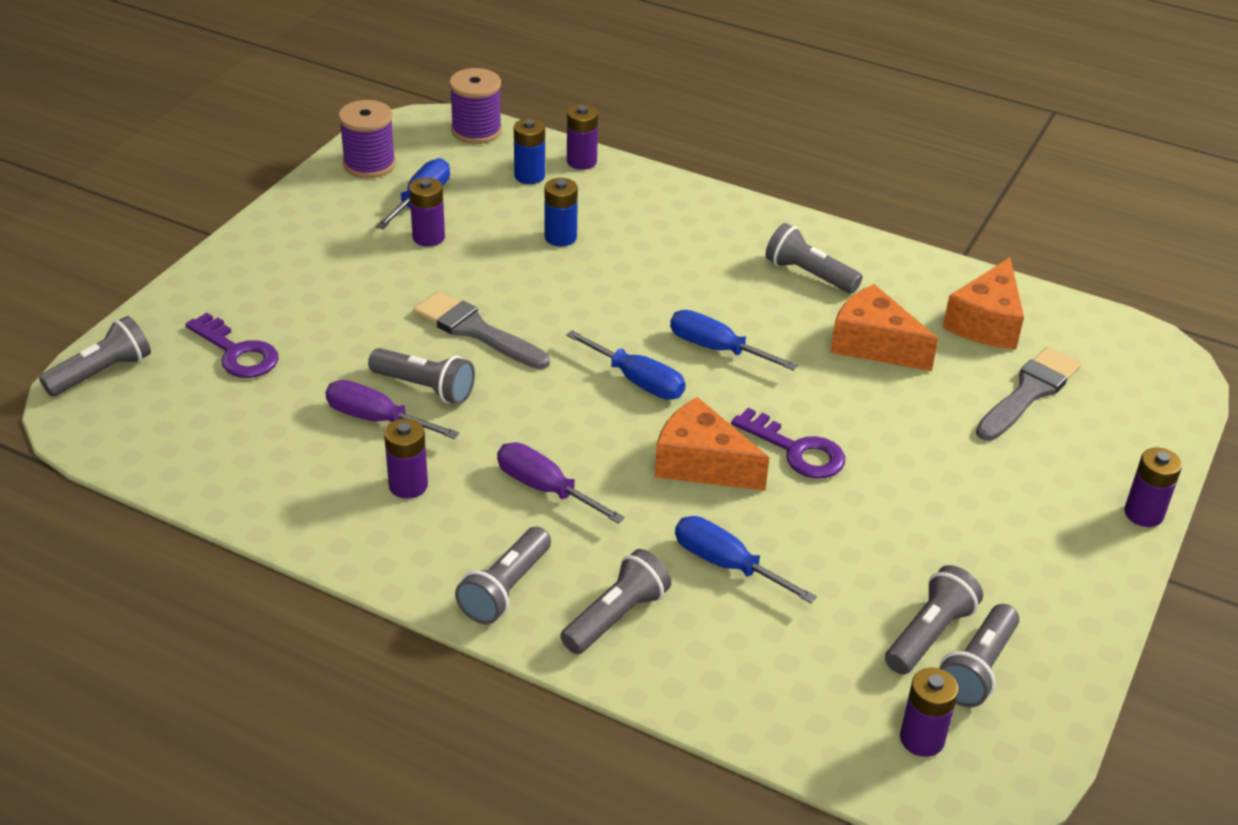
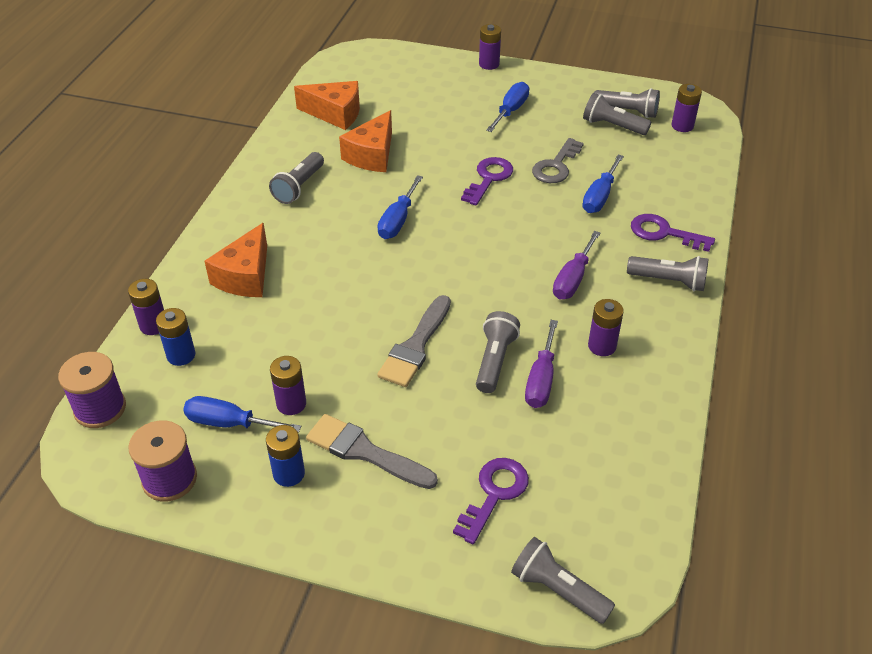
camera: 100 degrees left, 5 degrees up
blue battery [545,178,578,247] -> blue battery moved to [266,425,305,487]
grey flashlight [560,549,671,654] -> purple key [631,214,715,252]
blue screwdriver [566,330,685,400] -> blue screwdriver moved to [486,82,529,132]
orange cheese [655,397,769,491] -> orange cheese moved to [204,223,267,297]
grey brush [976,347,1082,441] -> grey brush moved to [306,414,438,489]
none -> grey key [532,138,584,183]

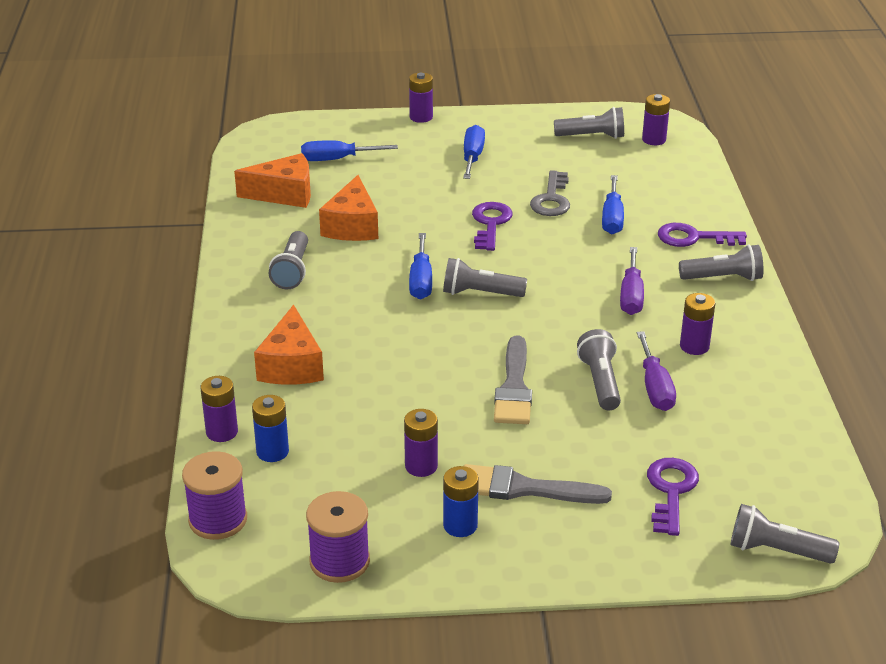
camera: 20 degrees left, 10 degrees down
blue screwdriver [183,396,301,433] -> blue screwdriver moved to [301,140,398,161]
grey flashlight [583,93,651,135] -> grey flashlight moved to [443,258,527,297]

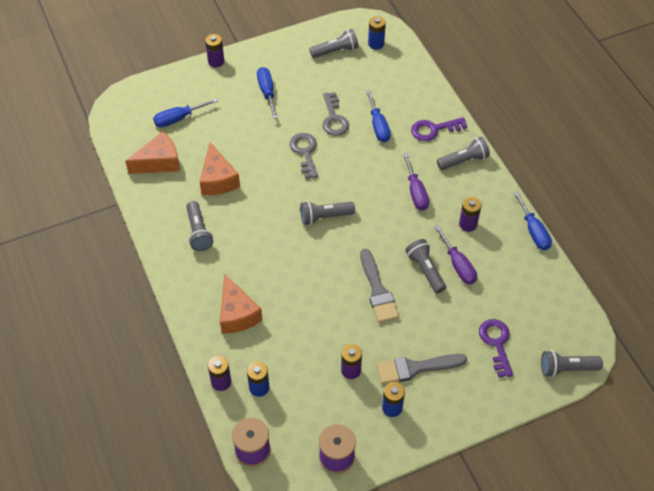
camera: 20 degrees left, 20 degrees up
blue screwdriver [409,233,432,300] -> blue screwdriver moved to [513,191,552,250]
purple key [472,202,513,251] -> grey key [290,133,318,179]
purple battery [642,94,670,145] -> blue battery [368,16,386,50]

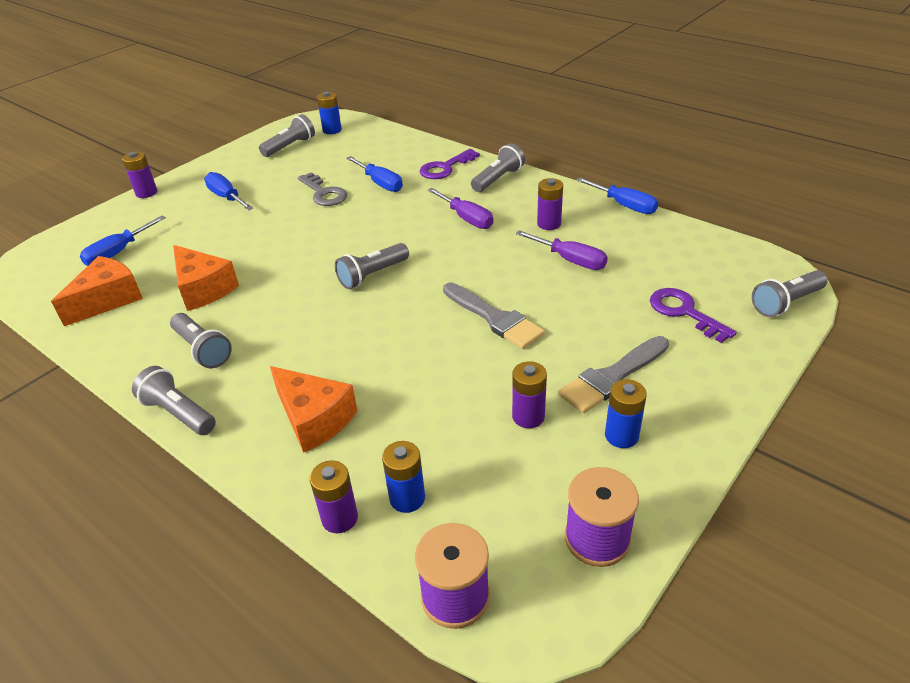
camera: 25 degrees left, 15 degrees down
grey key [290,133,318,179] -> none
grey flashlight [405,239,446,293] -> grey flashlight moved to [132,366,216,435]

